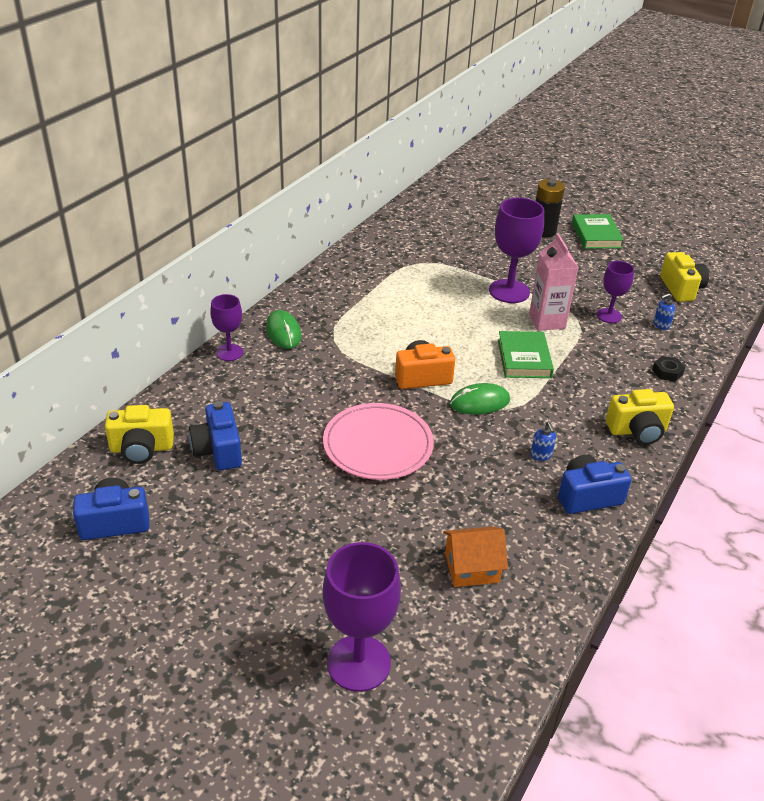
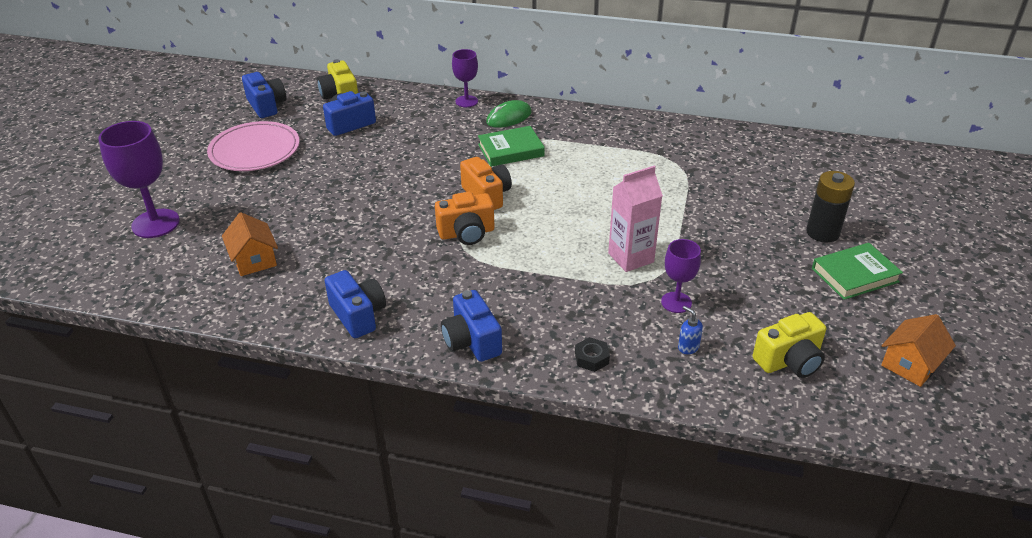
camera: 75 degrees right, 0 degrees up
pink plate [323,403,434,480] -> pink plate moved to [207,121,300,171]
green mouse [450,383,510,414] -> orange camera [435,192,494,245]
purple goblet [489,198,544,303] -> none
green book [498,331,554,378] -> green book moved to [478,126,545,167]
blue soap dispenser [531,422,556,461] -> none
yellow camera [606,389,674,445] -> blue camera [441,290,502,362]
none -> orange house [881,314,956,387]

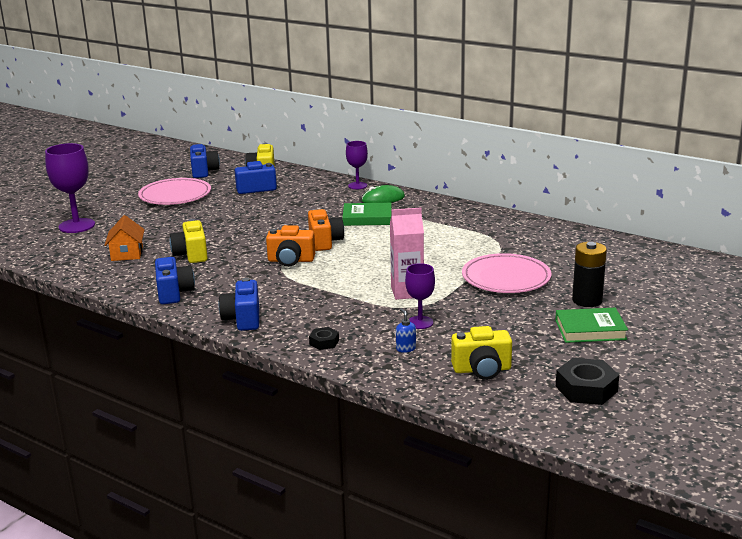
camera: 20 degrees right, 15 degrees down
orange house [881,314,956,387] -> black nut [556,358,619,405]
none -> yellow camera [170,219,208,263]
none -> pink plate [462,253,552,293]

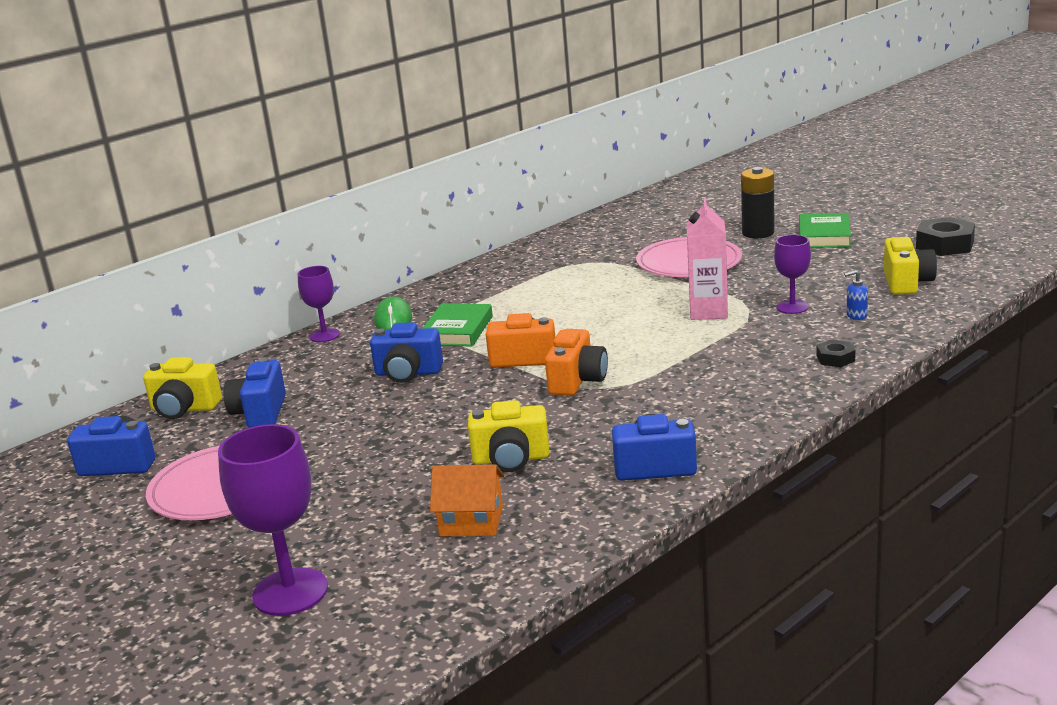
camera: 75 degrees left, 0 degrees up
blue camera [219,278,259,331] -> blue camera moved to [370,322,443,383]

